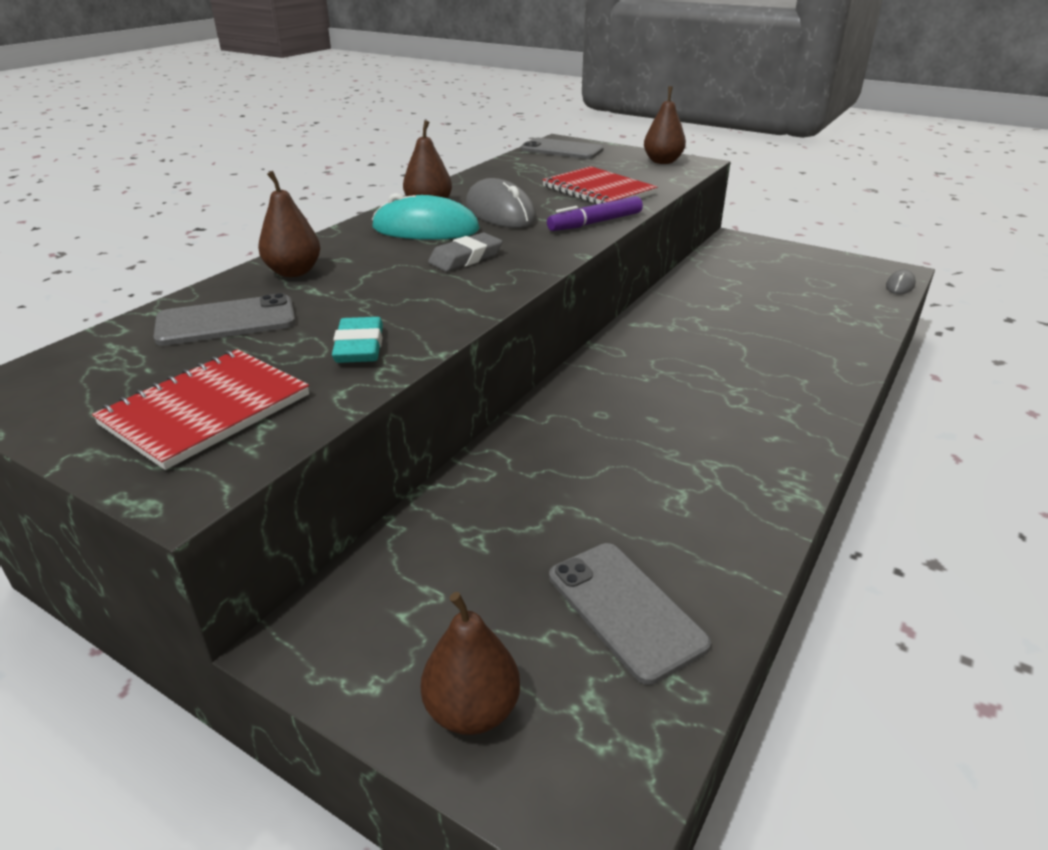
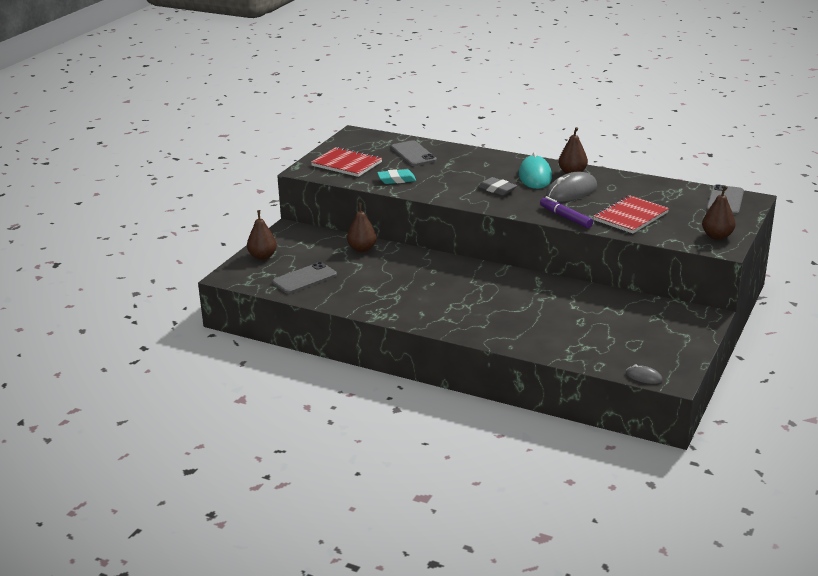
camera: 85 degrees right, 5 degrees down
brown pear [258,171,320,277] -> brown pear moved to [347,203,377,252]

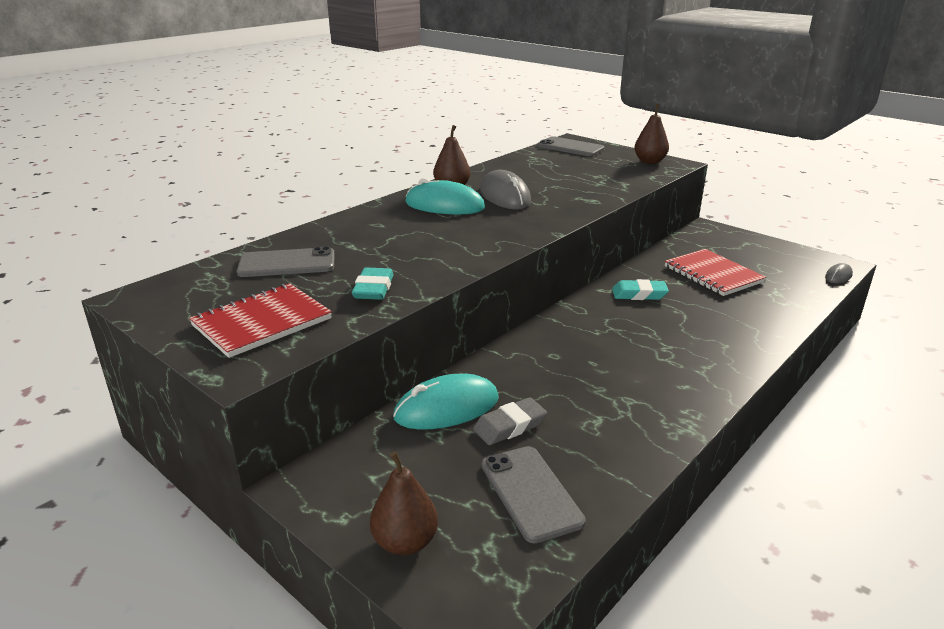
camera: 75 degrees left, 0 degrees up
brown pear [347,203,377,252] -> turquoise mouse [393,374,499,430]
grey eraser [478,177,517,195] -> grey eraser moved to [473,397,547,445]
purple marker [540,196,593,228] -> none
red notebook [593,195,669,233] -> red notebook moved to [664,249,766,296]
none -> turquoise eraser [612,279,669,300]

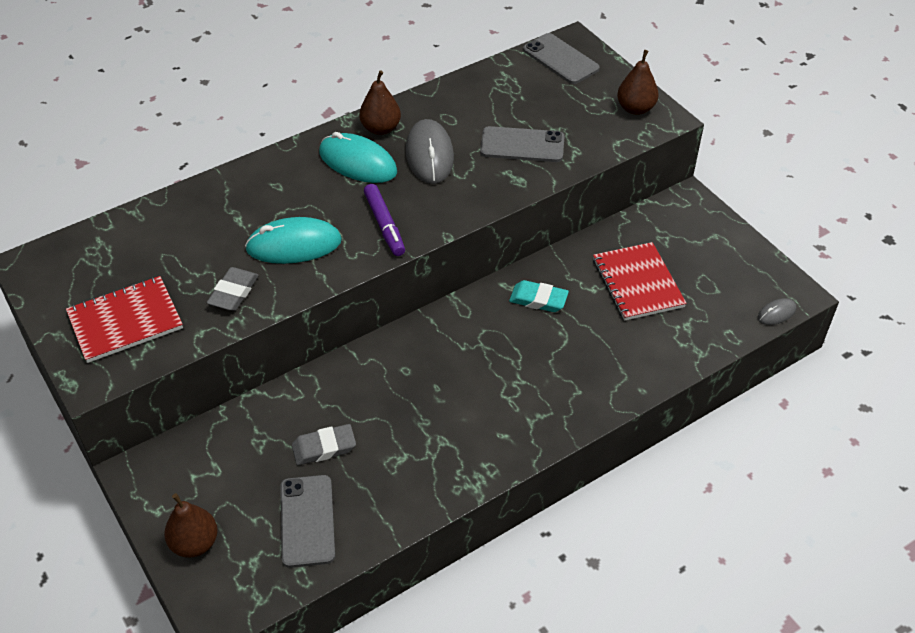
camera: 15 degrees right, 20 degrees up
grey phone [237,247,335,277] -> grey phone moved to [480,126,565,162]
turquoise eraser [352,268,394,300] -> grey eraser [207,267,259,311]
turquoise mouse [393,374,499,430] -> turquoise mouse moved to [245,217,342,264]
none -> purple marker [364,184,405,256]

